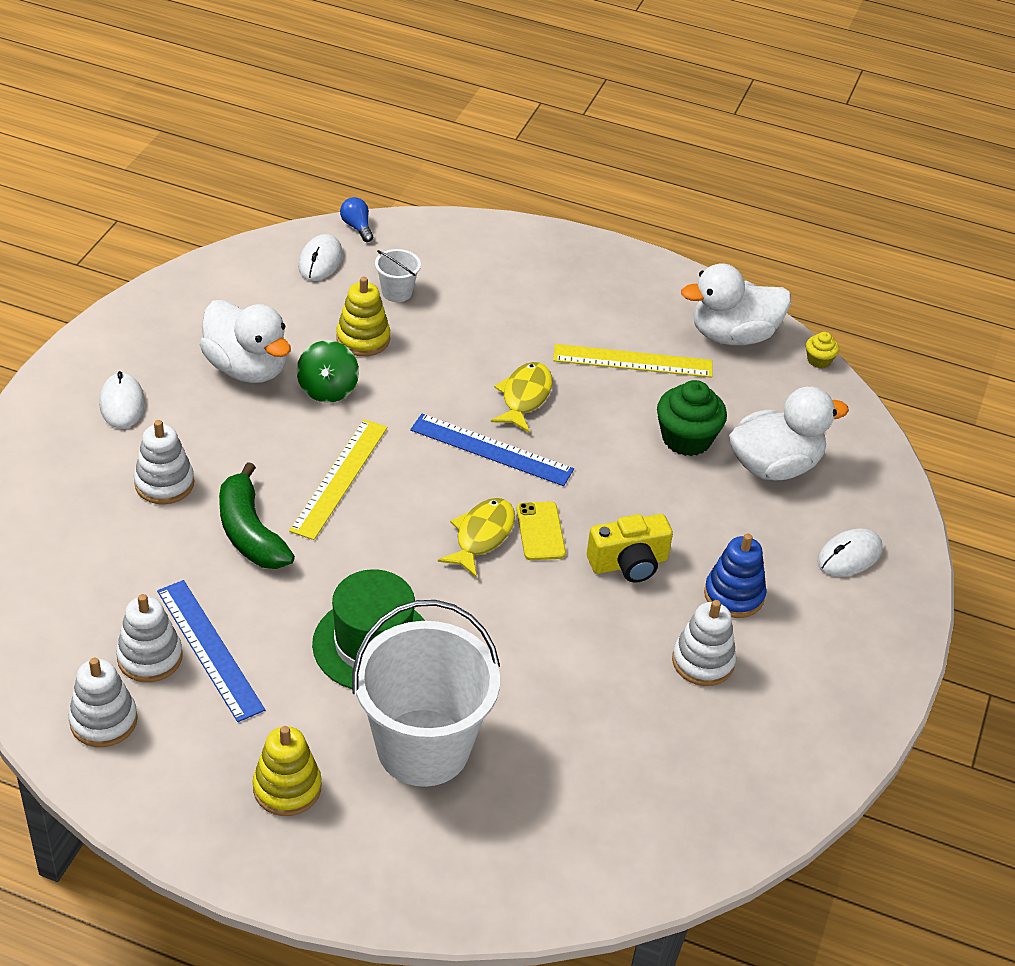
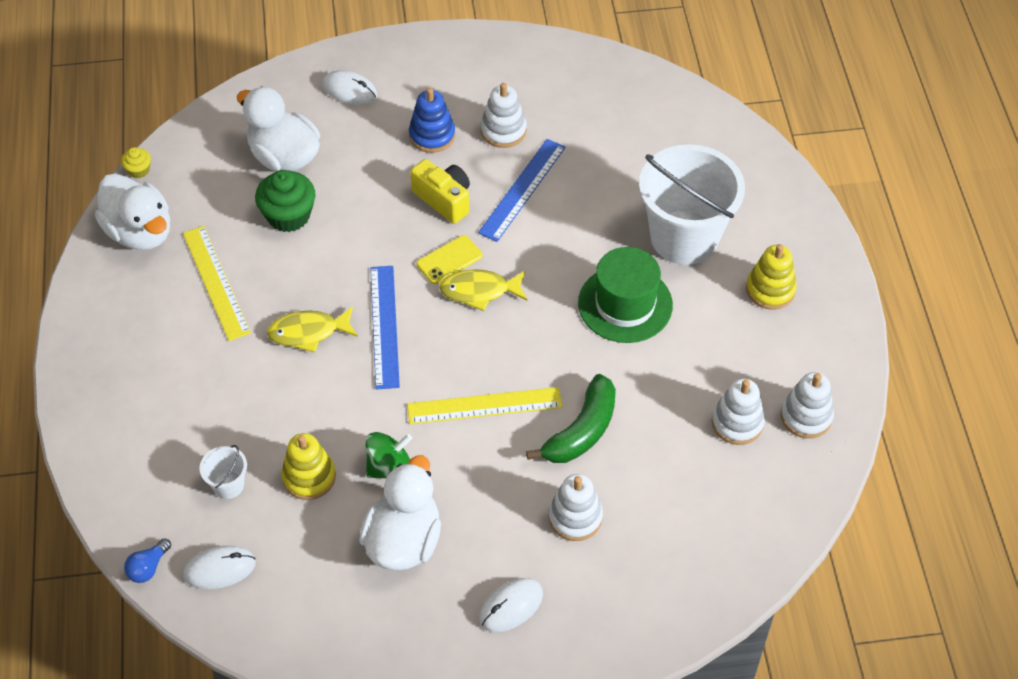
camera: 115 degrees left, 10 degrees up
blue ruler [157,580,265,722] -> blue ruler moved to [478,139,566,242]

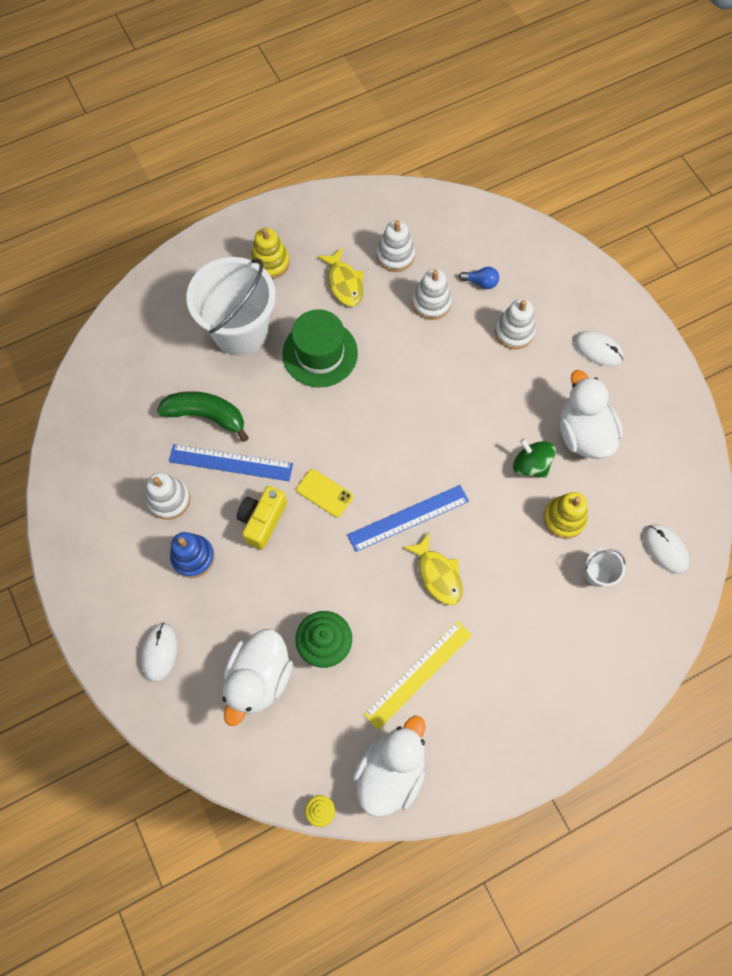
camera: 110 degrees left, 15 degrees up
blue light bulb [124,538,171,583] -> blue light bulb moved to [459,267,499,289]
white duck [359,455,441,570] -> white duck turned 75 degrees clockwise [560,370,623,459]
yellow ruler [407,387,562,424] -> none
yellow fish [439,269,527,311] -> yellow fish moved to [317,248,364,306]
green banana [526,374,616,463] -> green banana moved to [157,391,249,442]
white stacking toy [780,372,834,438] -> white stacking toy moved to [412,269,452,320]

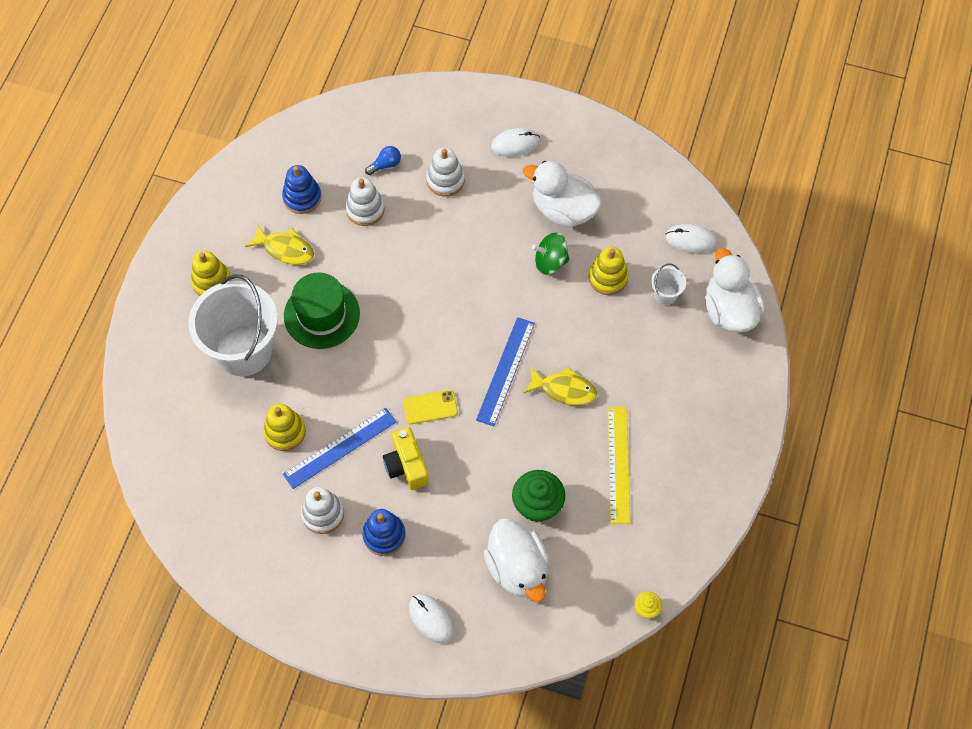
camera: 45 degrees left, 5 degrees down
green banana [157,391,249,442] -> yellow stacking toy [263,403,306,451]
white duck [353,716,426,817] -> white duck moved to [705,248,765,332]
white stacking toy [376,220,415,272] -> blue stacking toy [282,165,322,214]

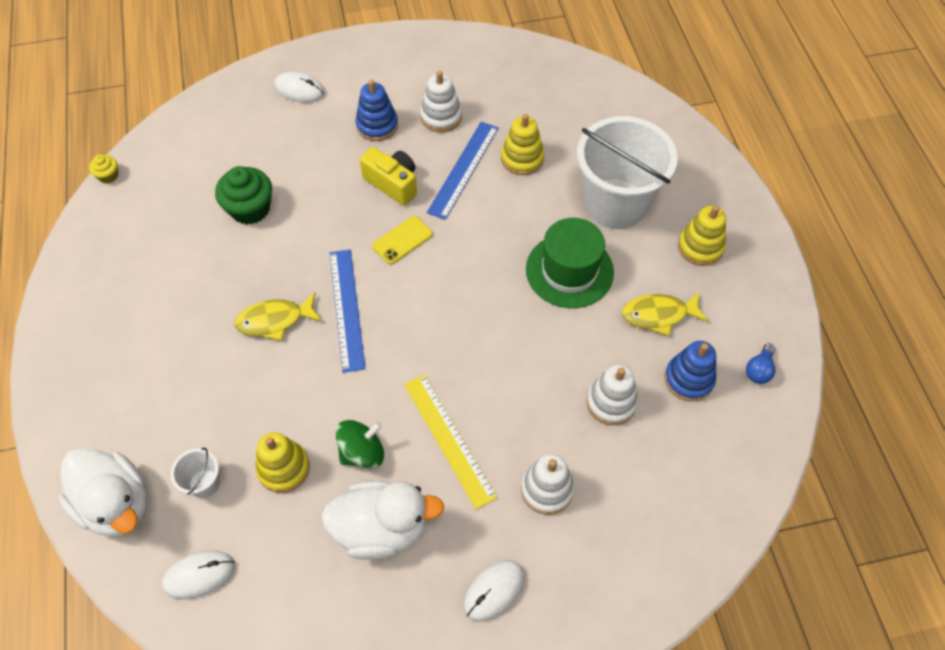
camera: 150 degrees right, 5 degrees down
blue light bulb [365,146,401,175] -> blue light bulb moved to [746,343,776,384]
white duck [484,518,549,602] -> none
yellow ruler [608,407,630,524] -> yellow ruler moved to [404,374,497,509]

